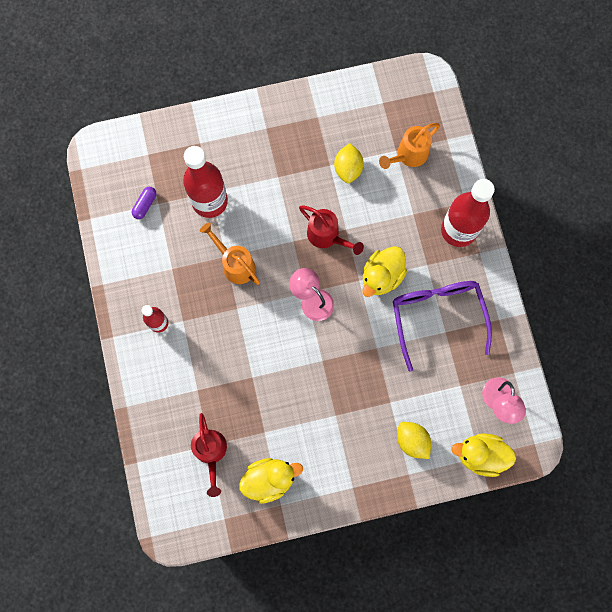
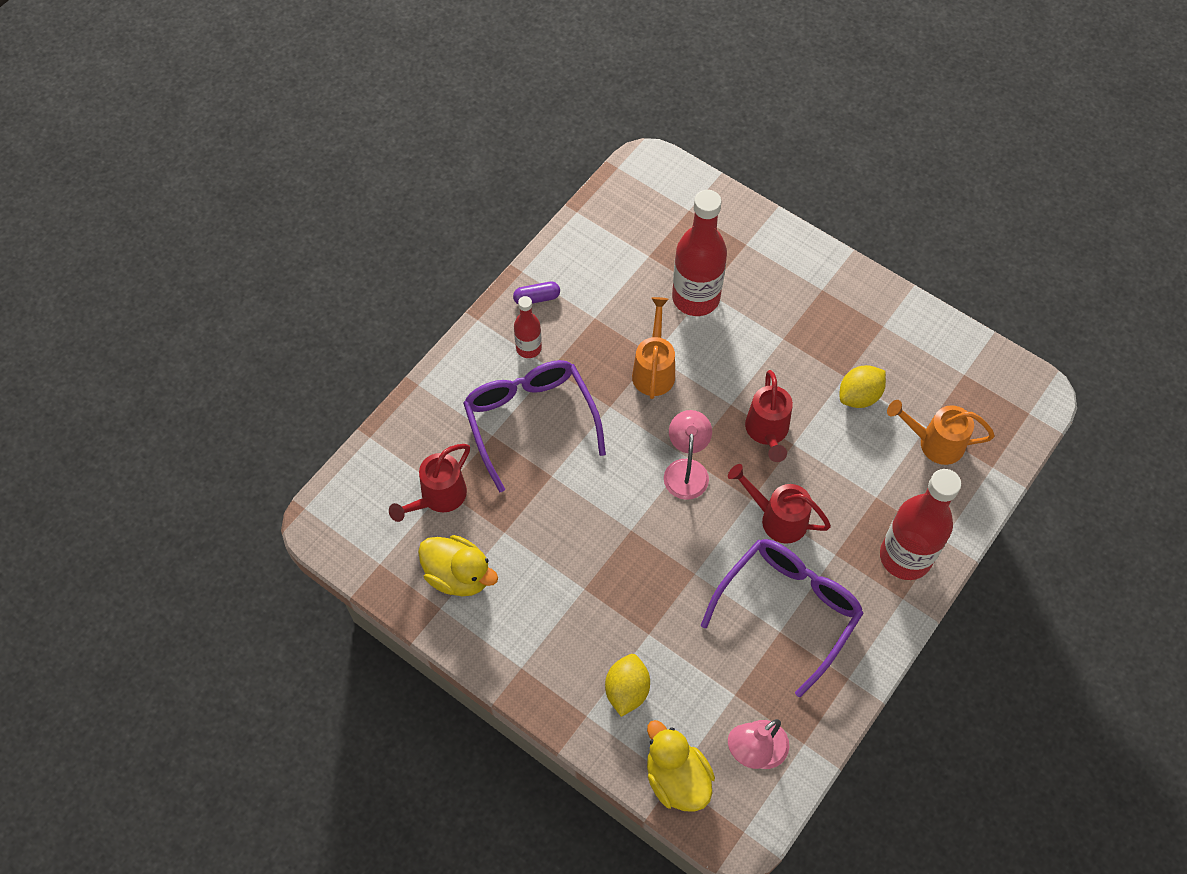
camera: 50 degrees right, 15 degrees down
purple capsule [132,187,156,219] -> purple capsule moved to [513,282,560,304]
yellow duck [362,246,407,297] -> red watering can [728,464,831,544]
none -> purple glasses [463,360,606,492]

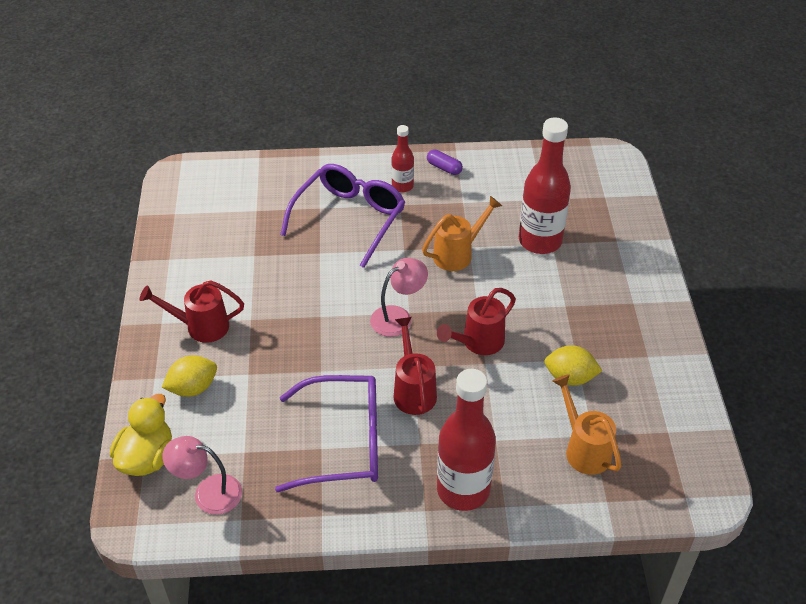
camera: 50 degrees right, 15 degrees down
red watering can [389,444,470,522] -> red watering can moved to [140,280,244,343]
yellow duck [418,535,498,596] -> none

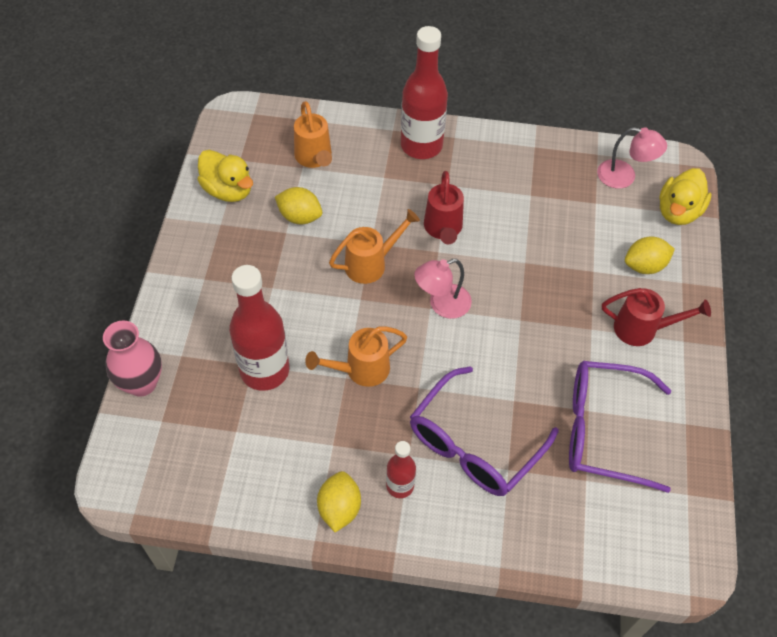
camera: 170 degrees left, 10 degrees up
purple glasses [275,375,378,492] -> purple glasses moved to [569,361,671,493]
purple capsule [427,149,463,175] -> yellow lemon [317,471,361,532]
red watering can [437,288,516,355] -> orange watering can [329,209,420,284]
none -> pink vase [103,320,162,397]
none -> yellow duck [197,150,253,202]

